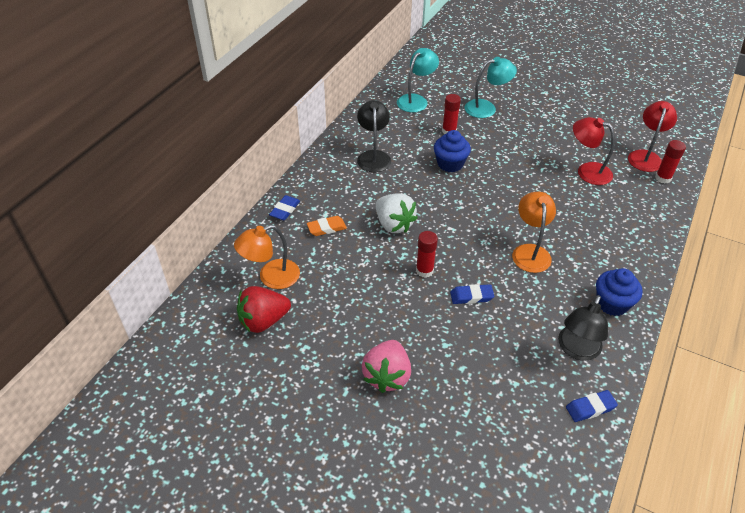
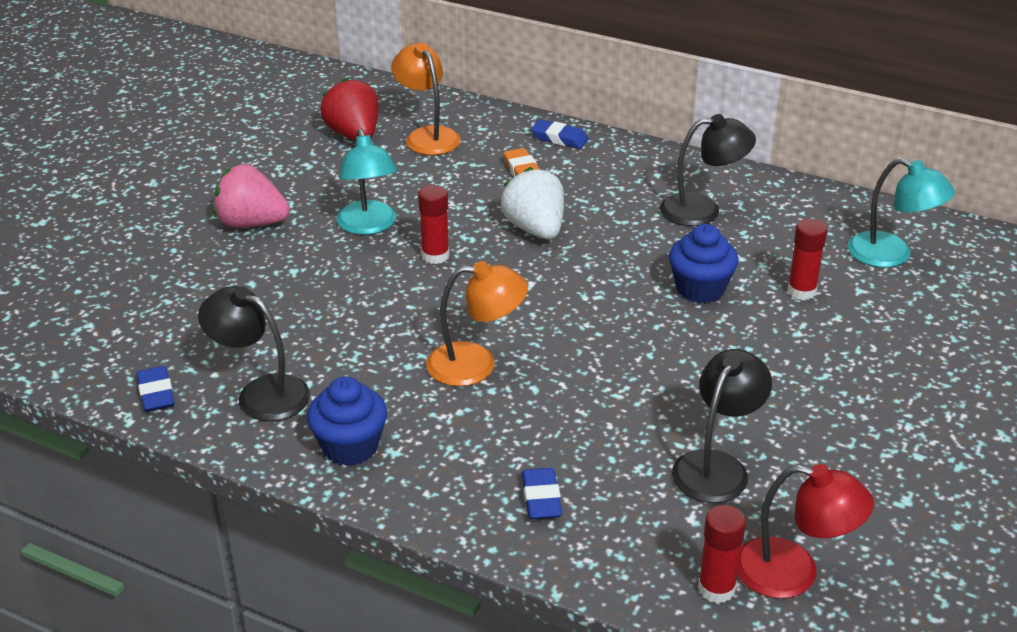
camera: 90 degrees right, 10 degrees down
white strawberry [376,193,418,233] -> white strawberry turned 105 degrees clockwise [501,167,564,239]
blue eraser [450,284,494,304] -> blue eraser moved to [522,468,562,519]
turquoise lamp [465,57,517,118] -> turquoise lamp moved to [337,129,397,235]
red lamp [573,117,615,185] -> black lamp [672,349,772,503]

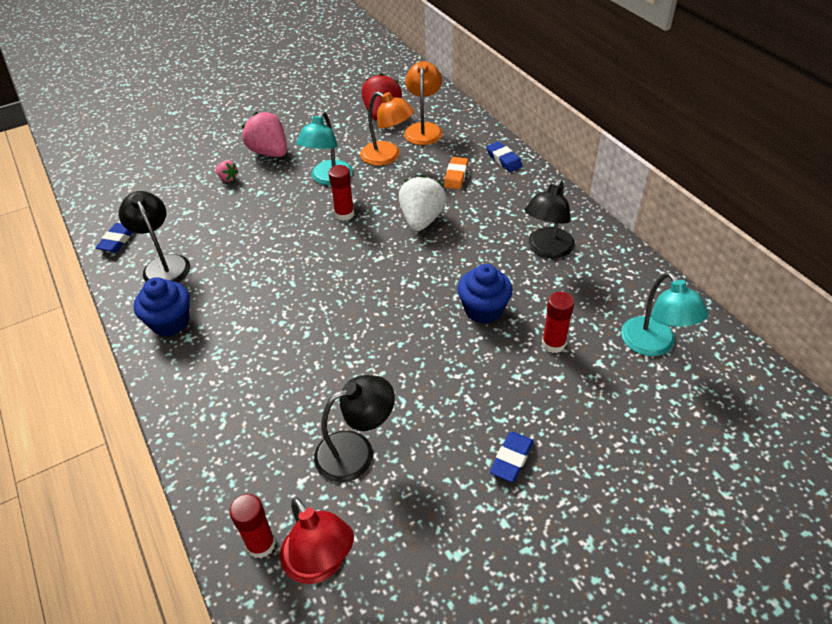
camera: 35 degrees right, 10 degrees up
orange lamp [426,261,528,386] -> orange lamp moved to [360,92,414,166]
blue eraser [522,468,562,519] -> blue eraser moved to [490,432,534,482]
black lamp [660,114,756,226] -> black lamp turned 90 degrees clockwise [525,179,575,259]
none -> pink strawberry [215,160,239,182]

